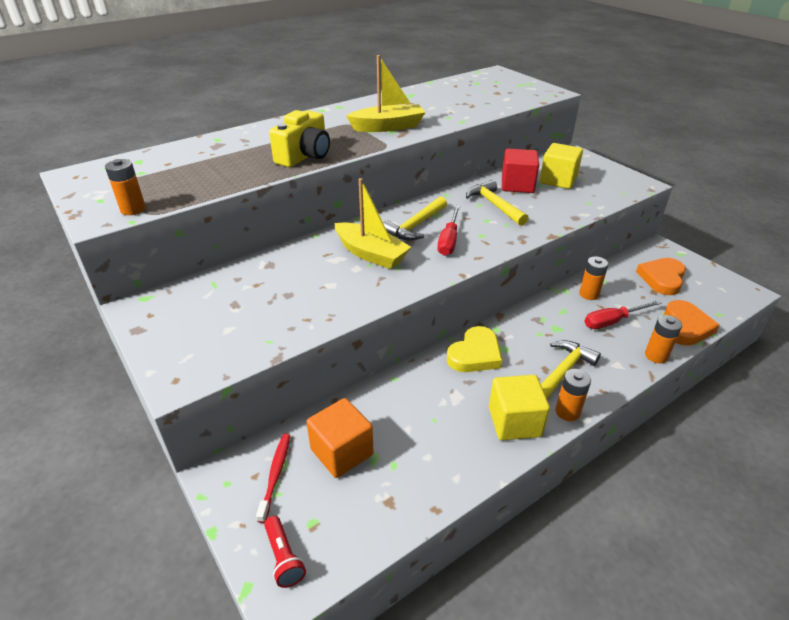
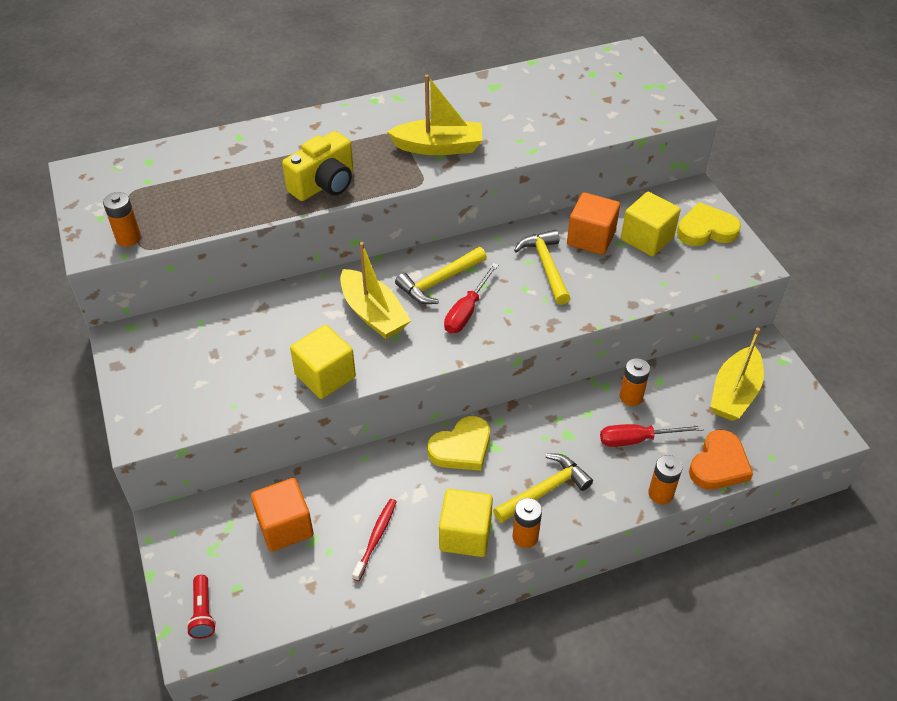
camera: 15 degrees right, 10 degrees up
red toothbrush [256,434,290,523] -> red toothbrush moved to [352,499,397,581]
red cube [502,149,539,193] -> orange cube [567,192,620,255]
orange heart [636,258,686,295] -> yellow boat [710,328,764,421]
none -> yellow cube [290,325,356,399]
none -> yellow heart [677,202,741,246]

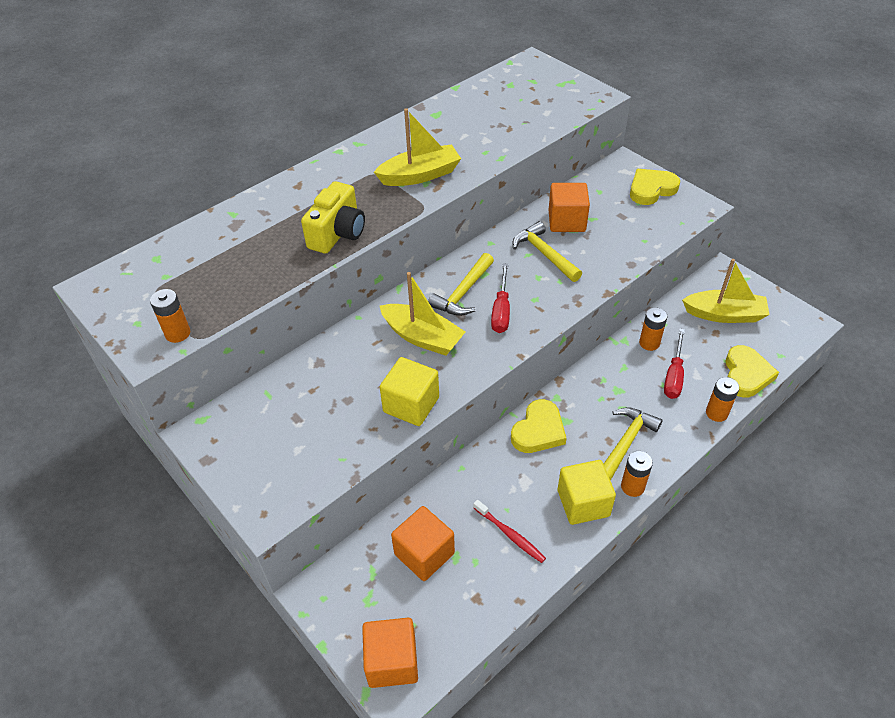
camera: 20 degrees left, 0 degrees up
red flashlight [187,575,216,639] -> orange cube [362,618,418,688]
red toothbrush [352,499,397,581] -> red toothbrush turned 135 degrees clockwise [473,500,546,563]
red screwdriver [600,424,704,447] -> red screwdriver turned 45 degrees counterclockwise [664,329,685,399]
yellow cube [621,192,681,256] -> none
orange heart [689,430,753,490] -> yellow heart [726,345,779,397]
yellow boat [710,328,764,421] -> yellow boat turned 90 degrees counterclockwise [682,259,770,323]

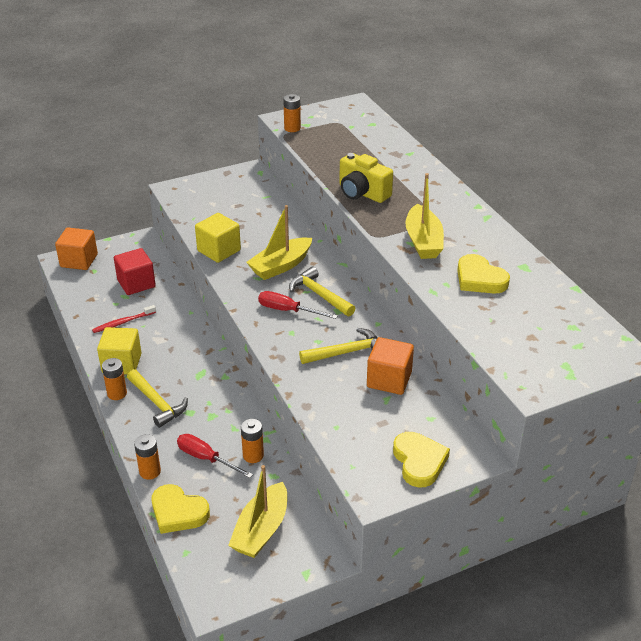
camera: 105 degrees right, 10 degrees down
orange cube [391,506,455,581] -> red cube [114,248,156,295]
yellow heart [511,399,567,453] -> yellow heart moved to [457,254,510,294]

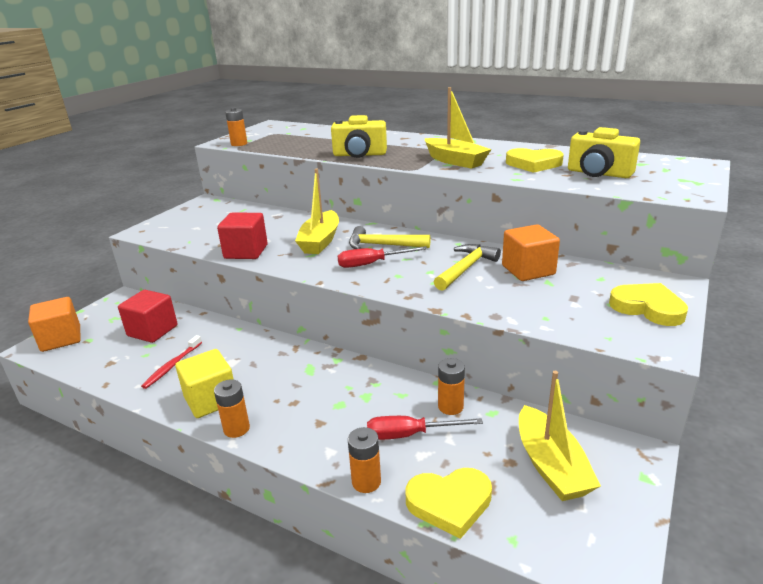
camera: 35 degrees left, 10 degrees down
yellow hammer [127,369,188,428] -> none
yellow cube [195,213,241,263] -> red cube [217,213,268,259]
none -> yellow camera [568,127,640,178]

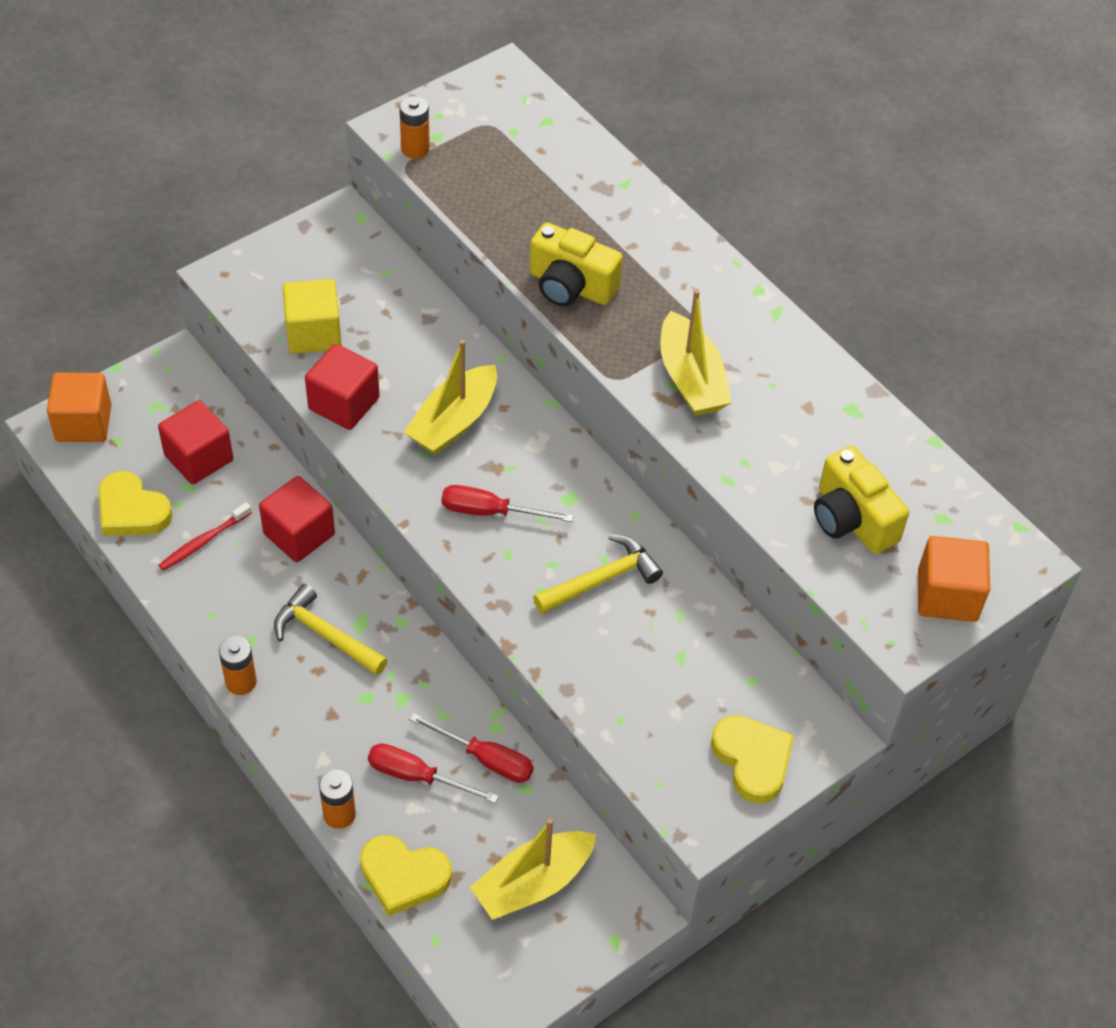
camera: 20 degrees right, 25 degrees up
yellow cube [175,349,234,418] -> yellow cube moved to [283,279,342,354]
yellow hammer [349,226,431,249] -> yellow hammer moved to [274,584,388,675]
orange battery [438,358,465,415] -> red screwdriver [409,713,534,783]
orange cube [502,224,560,281] -> orange cube moved to [918,536,990,622]
yellow heart [506,148,564,173] -> yellow heart moved to [98,471,173,536]
yellow boat [519,371,601,501] -> yellow boat turned 45 degrees clockwise [470,818,596,920]
none -> red cube [259,476,335,562]

